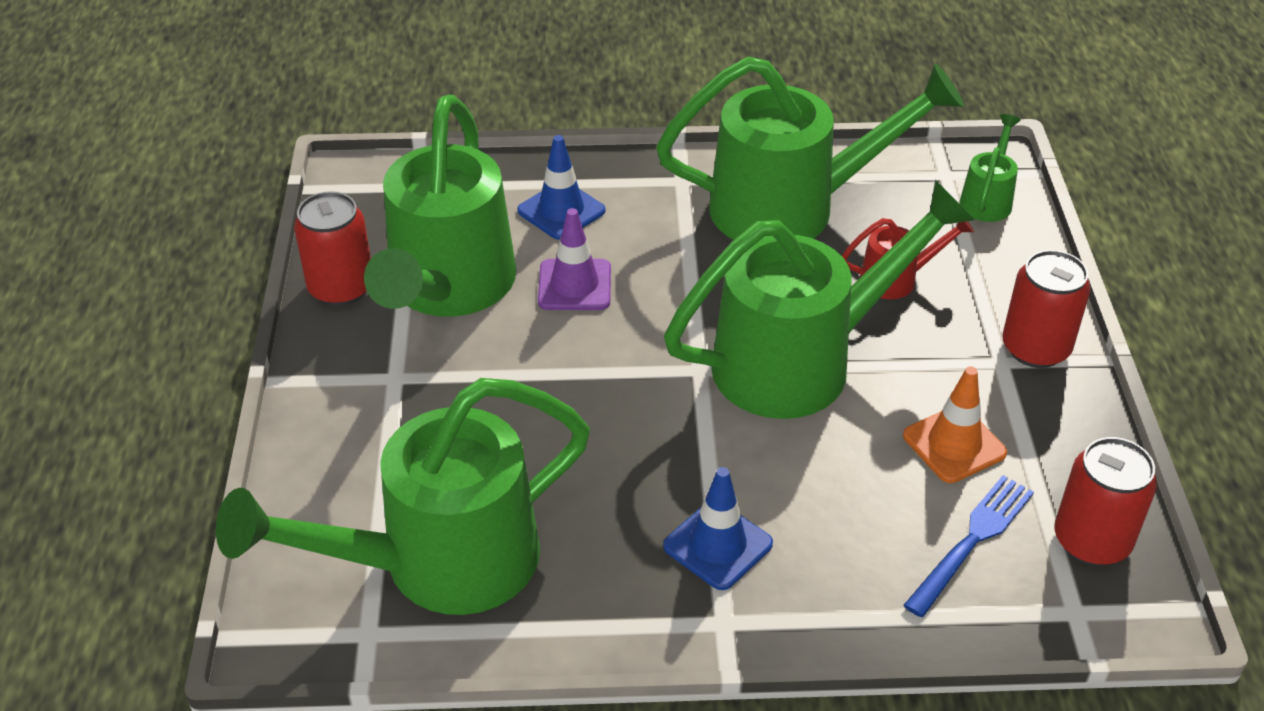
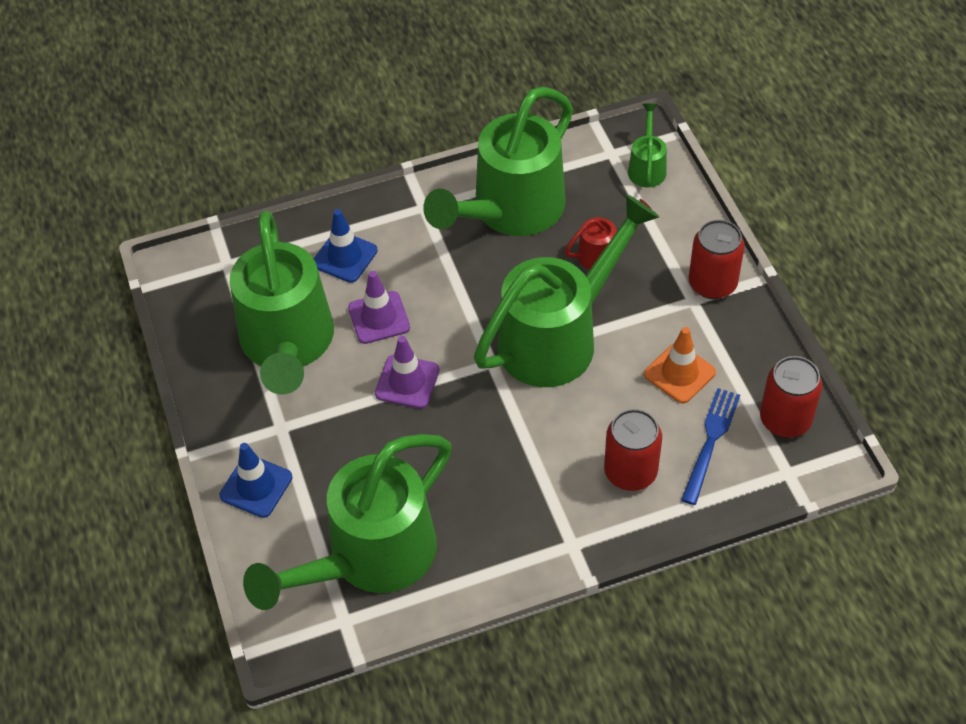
camera: 15 degrees left, 10 degrees up
red can [294,191,371,306] -> red can moved to [604,409,662,491]
green watering can [656,57,964,240] -> green watering can turned 150 degrees clockwise [423,87,573,236]
blue traffic cone [663,467,773,590] -> blue traffic cone moved to [220,443,292,518]
none -> purple traffic cone [375,336,439,409]

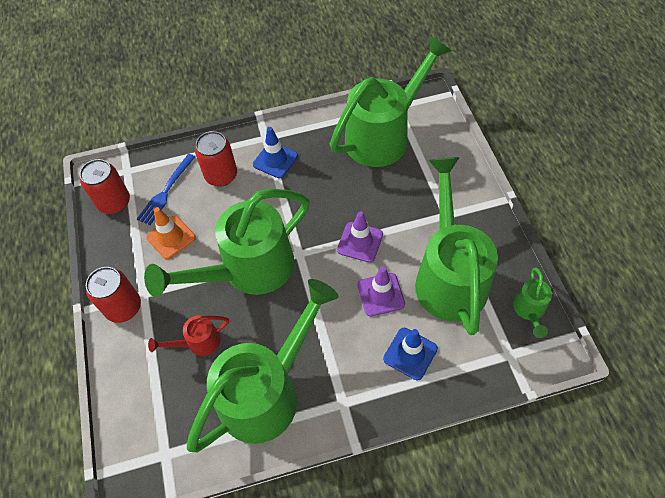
camera: 175 degrees left, 5 degrees up
blue traffic cone [220,443,292,518] -> blue traffic cone moved to [253,127,298,178]
green watering can [628,104,667,188] -> green watering can moved to [513,268,552,338]

